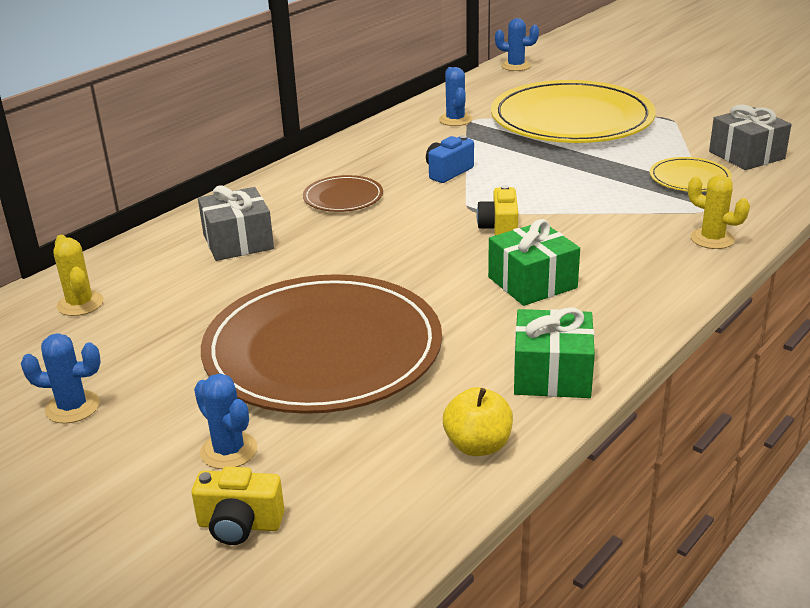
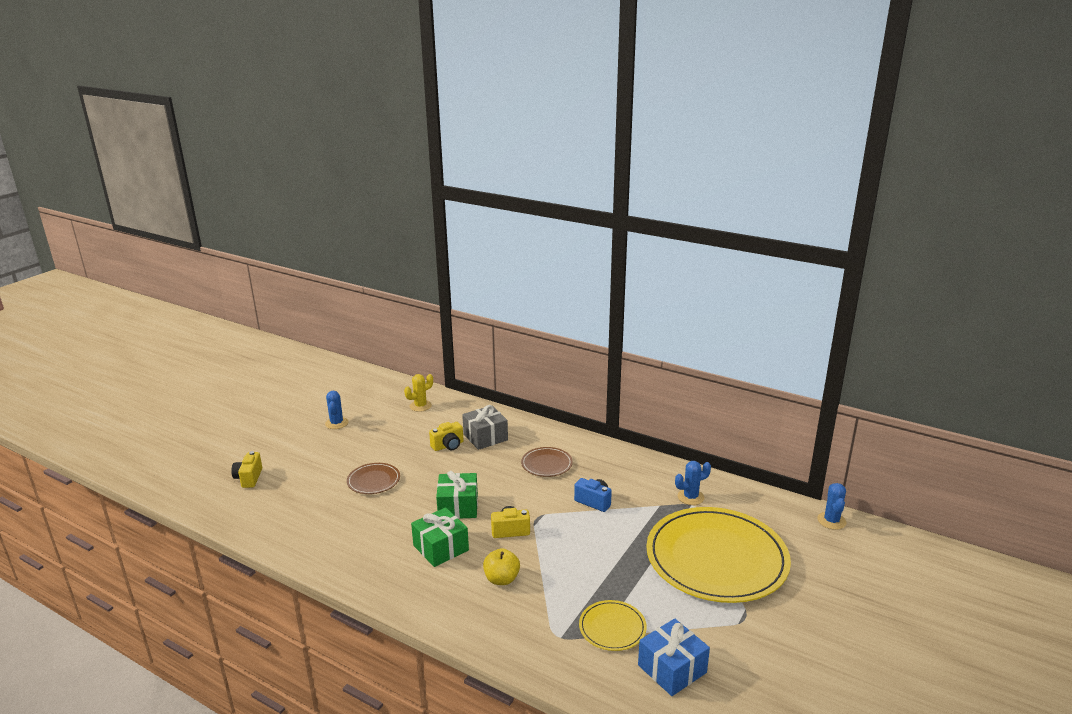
camera: 80 degrees right, 5 degrees down
blue cactus [194,373,257,469] -> none
brown plate [201,274,442,414] -> brown plate [347,463,400,494], size x0.43
yellow apple [443,387,513,456] -> yellow apple moved to [483,548,520,585]
green gift [514,307,595,398] -> green gift moved to [436,471,478,519]
yellow cactus [688,175,750,249] -> none
grey gift [709,104,792,170] -> blue gift [638,618,710,696]
none -> yellow camera [429,422,464,451]

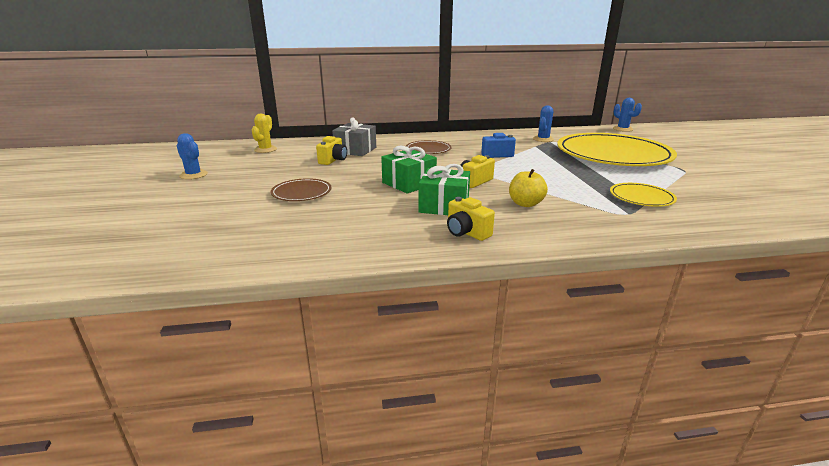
camera: 40 degrees left, 0 degrees up
yellow camera [231,451,262,488] -> yellow camera moved to [447,197,495,241]
blue gift [638,618,710,696] -> none

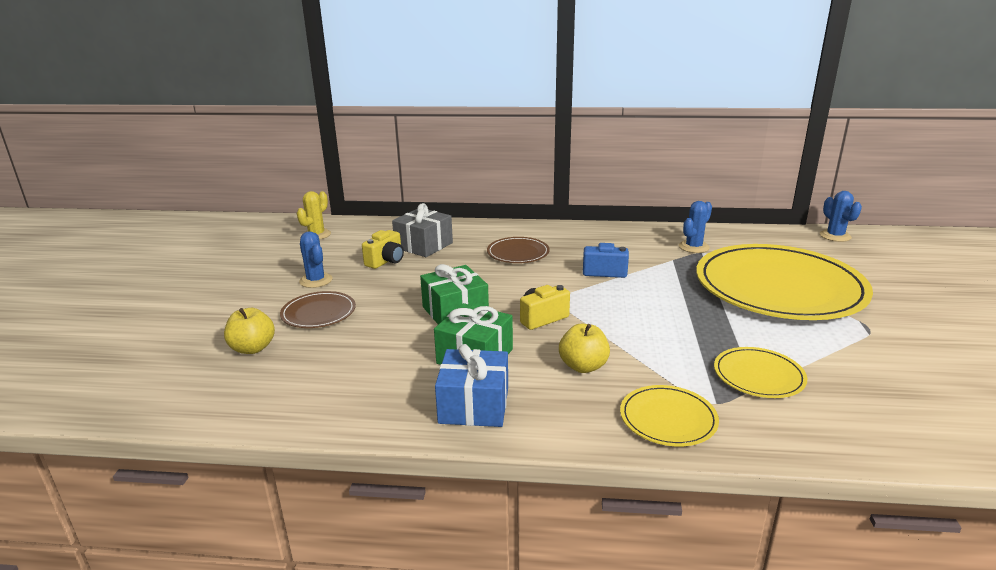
camera: 15 degrees right, 0 degrees up
blue cactus [177,133,208,180] -> blue cactus moved to [299,231,332,288]
yellow camera [447,197,495,241] -> blue gift [435,344,508,427]
none -> yellow apple [224,308,275,354]
none -> yellow plate [620,385,719,446]

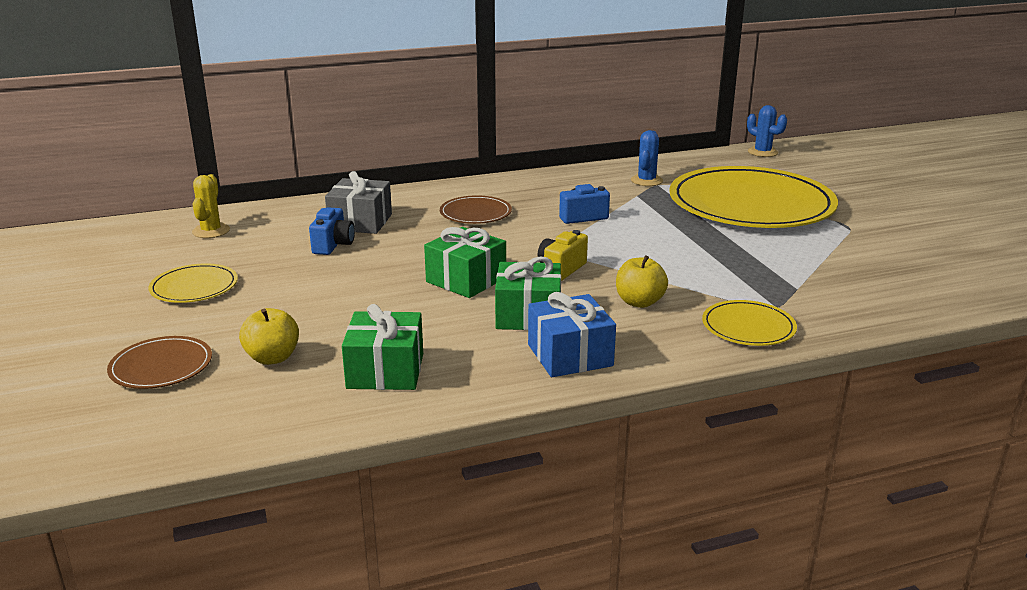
camera: 25 degrees left, 0 degrees up
brown plate [280,291,356,328] -> brown plate moved to [107,336,212,389]
blue cactus [299,231,332,288] -> none
yellow camera [362,230,404,269] -> blue camera [309,207,355,255]
yellow plate [714,347,807,398] -> yellow plate moved to [149,264,238,303]
none -> green gift [342,304,423,390]

